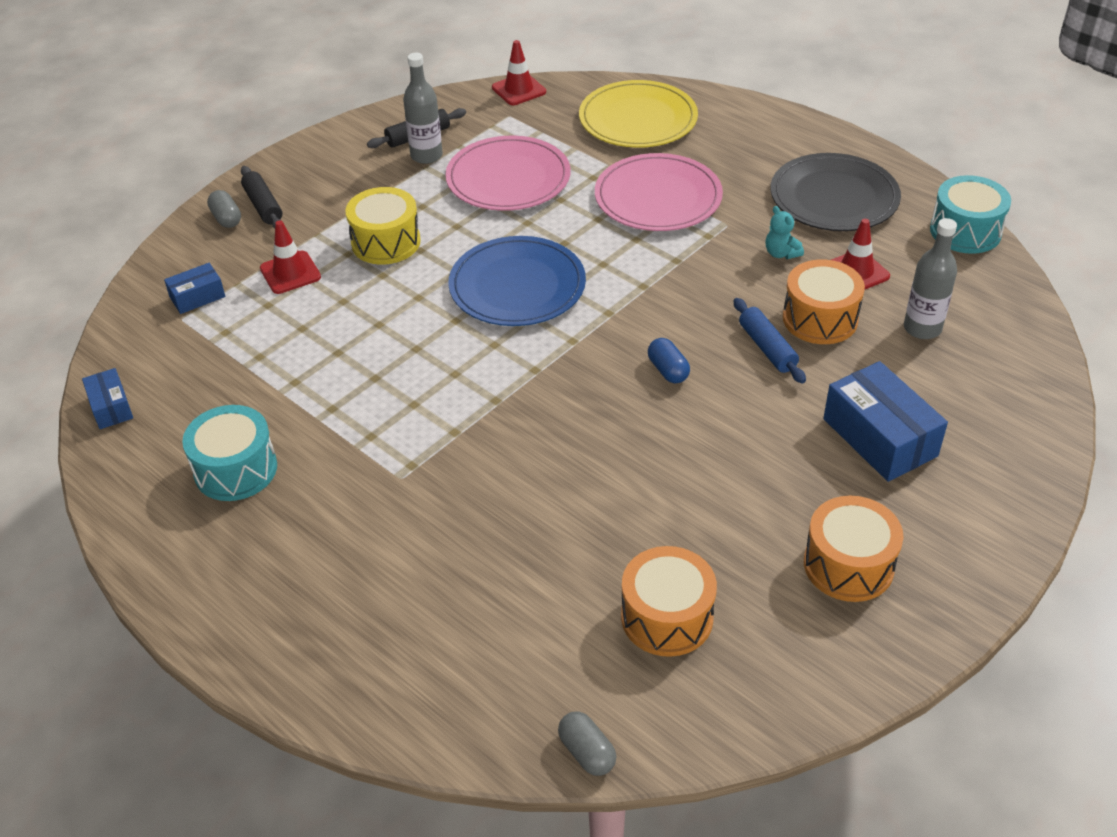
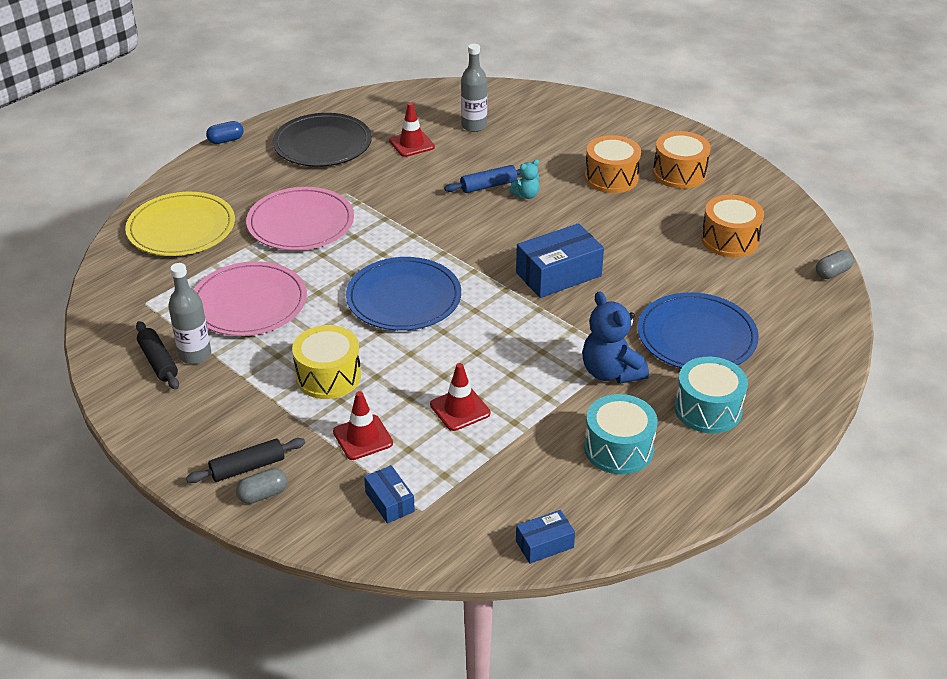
camera: 90 degrees left, 5 degrees down
red traffic cone [492,40,546,105] -> red traffic cone moved to [430,363,490,431]
blue capsule [648,338,690,383] -> blue capsule moved to [206,121,244,144]
turquoise teddy bear [766,206,804,259] -> turquoise teddy bear moved to [509,159,539,199]
orange drum [783,259,865,344] -> orange drum moved to [585,135,641,193]
blue box [823,361,948,482] -> blue box moved to [516,223,604,298]
turquoise drum [930,175,1011,254] -> turquoise drum moved to [674,357,748,434]
none -> blue teddy bear [582,291,649,384]
none -> blue plate [638,292,759,368]

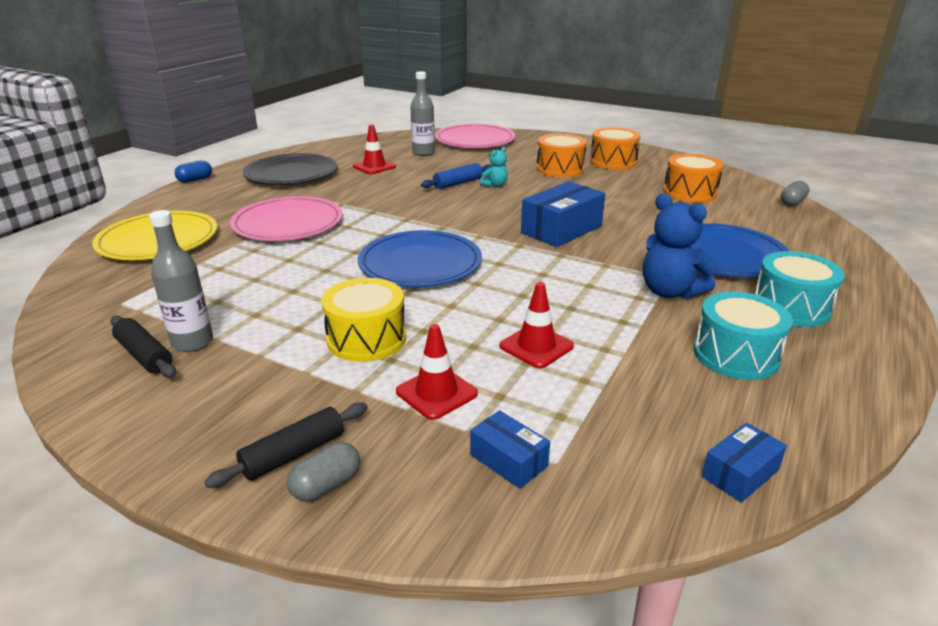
camera: 15 degrees left, 10 degrees down
pink plate [194,261,307,336] -> pink plate moved to [435,124,515,148]

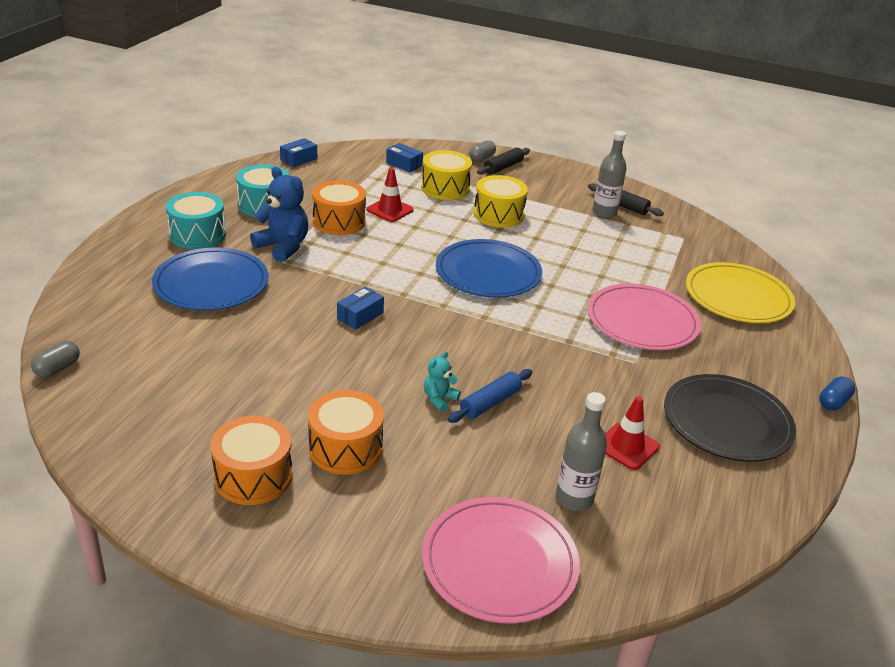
camera: 170 degrees right, 5 degrees up
red traffic cone [396,324,478,420] -> yellow drum [421,150,472,200]
blue box [521,181,605,247] -> blue box [337,287,384,329], size x0.54
orange drum [664,154,723,203] -> orange drum moved to [312,181,366,235]

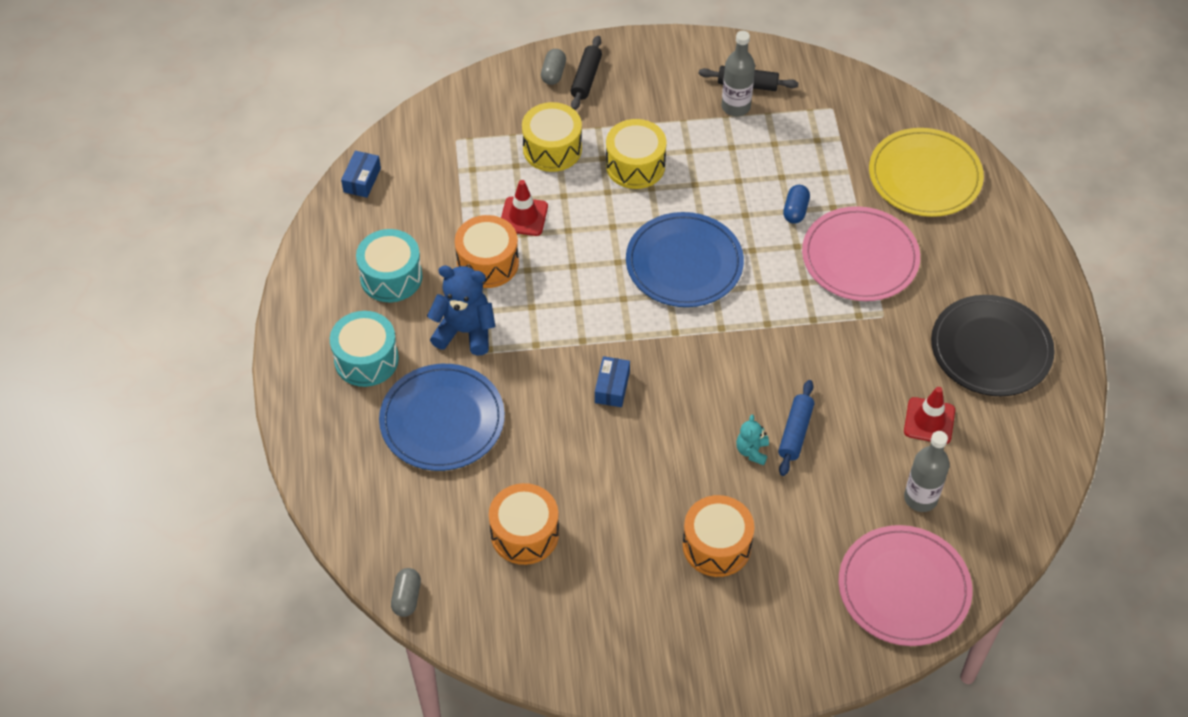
camera: 25 degrees left, 20 degrees up
orange drum [211,416,293,505] -> orange drum moved to [489,483,559,565]
blue box [386,143,423,173] -> none
blue capsule [819,376,855,411] -> blue capsule moved to [783,185,810,224]

